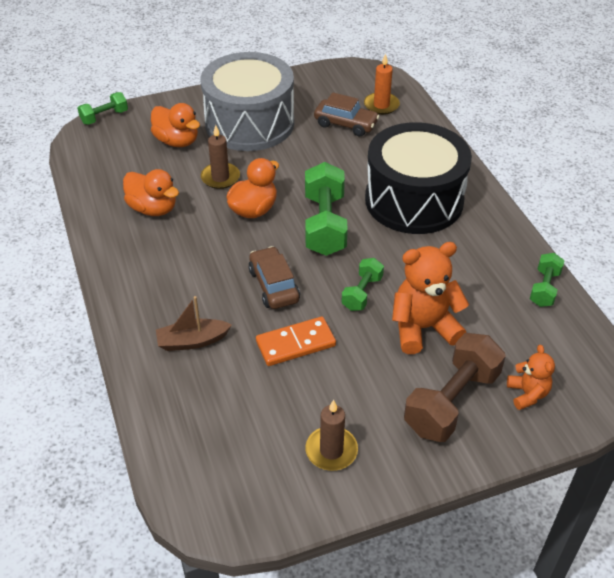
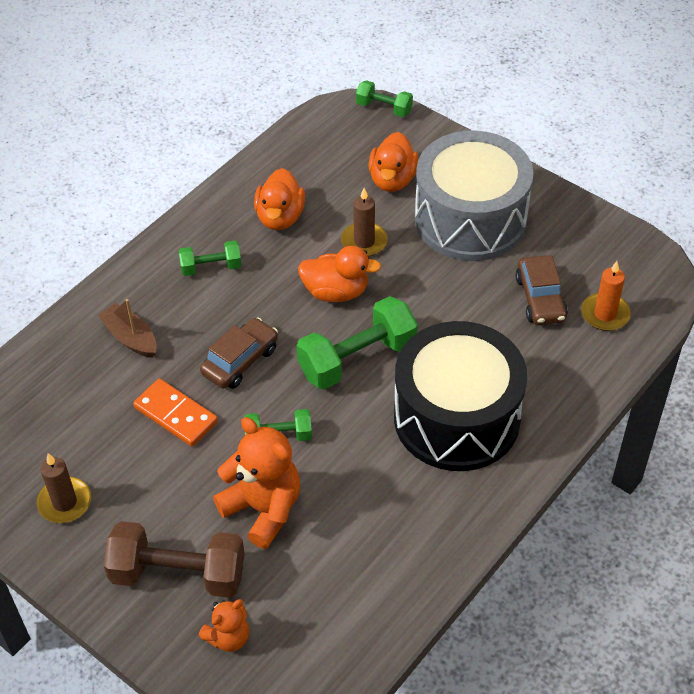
camera: 60 degrees right, 5 degrees up
green dumbbell [530,253,565,307] -> green dumbbell moved to [179,240,242,276]

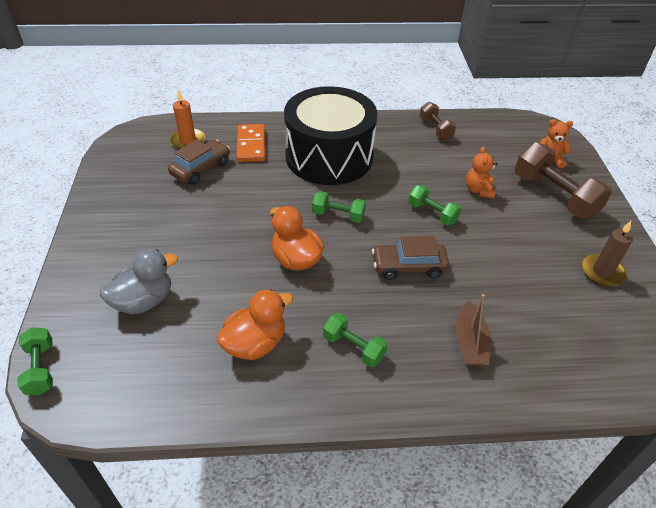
camera: 135 degrees left, 5 degrees down
orange domino [133,379,218,446] -> orange domino moved to [236,124,265,162]
orange teddy bear [213,417,300,549] -> orange teddy bear [466,146,497,199], size x0.55
green dumbbell [296,296,418,390] -> green dumbbell [312,191,366,223], size x0.55
brown candle [341,188,388,257] -> none
orange duck [368,132,419,192] -> grey duck [100,249,178,314]
grey drum [415,131,534,261] -> none
none -> brown dumbbell [419,102,456,140]

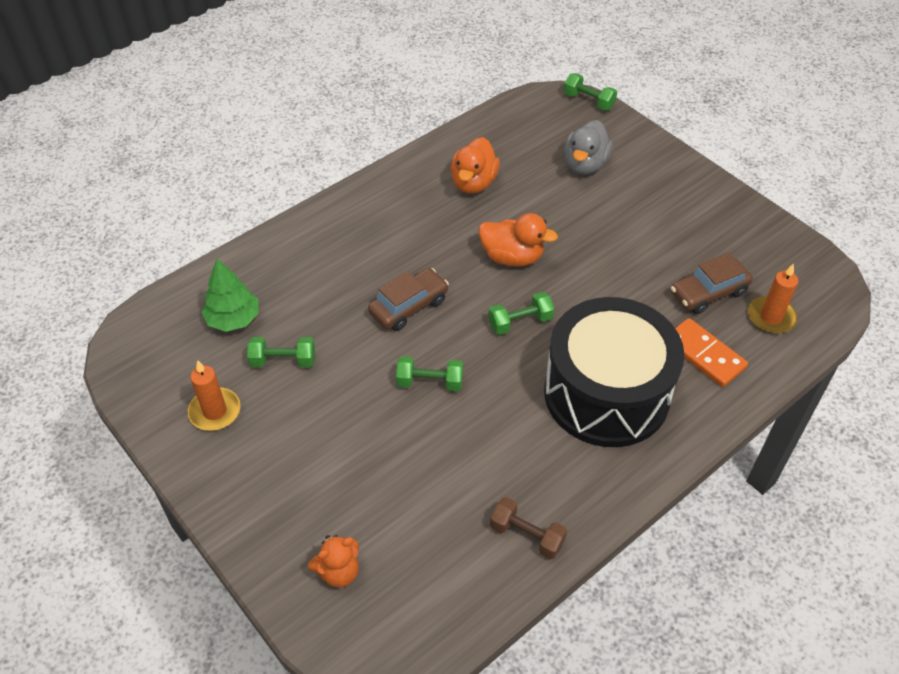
camera: 145 degrees right, 5 degrees up
brown car [168,139,230,185] -> brown car turned 60 degrees clockwise [671,253,753,314]
green dumbbell [323,313,388,367] -> green dumbbell moved to [247,337,315,367]
brown boat [456,294,491,367] -> none
orange teddy bear [466,146,497,199] -> none
brown dumbbell [515,142,612,219] -> none
brown candle [582,221,633,286] -> orange candle [188,360,240,431]
none -> green tree [202,259,259,332]

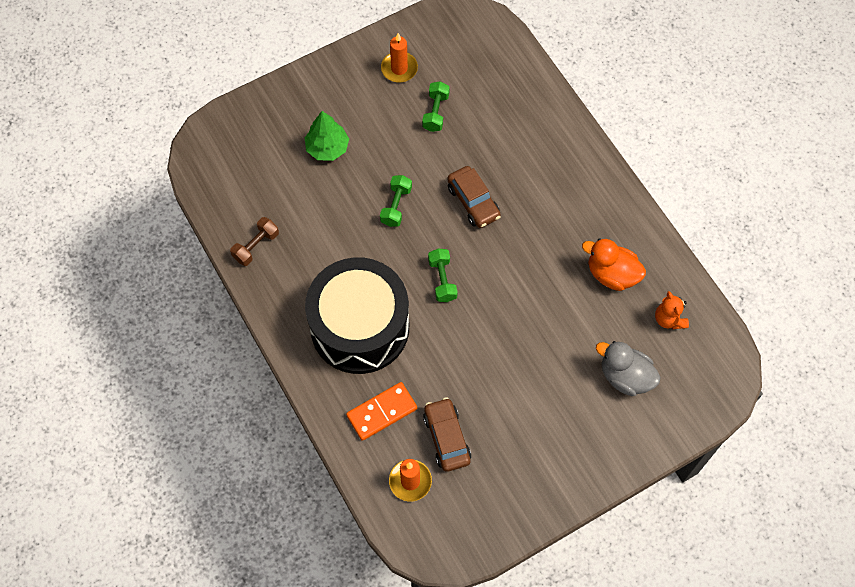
camera: 100 degrees right, 15 degrees up
green tree [202,259,259,332] -> green tree moved to [305,111,349,161]
orange teddy bear [308,535,359,587] -> orange teddy bear moved to [655,291,689,329]
orange duck [479,213,558,267] -> none
green dumbbell [564,73,617,111] -> none

